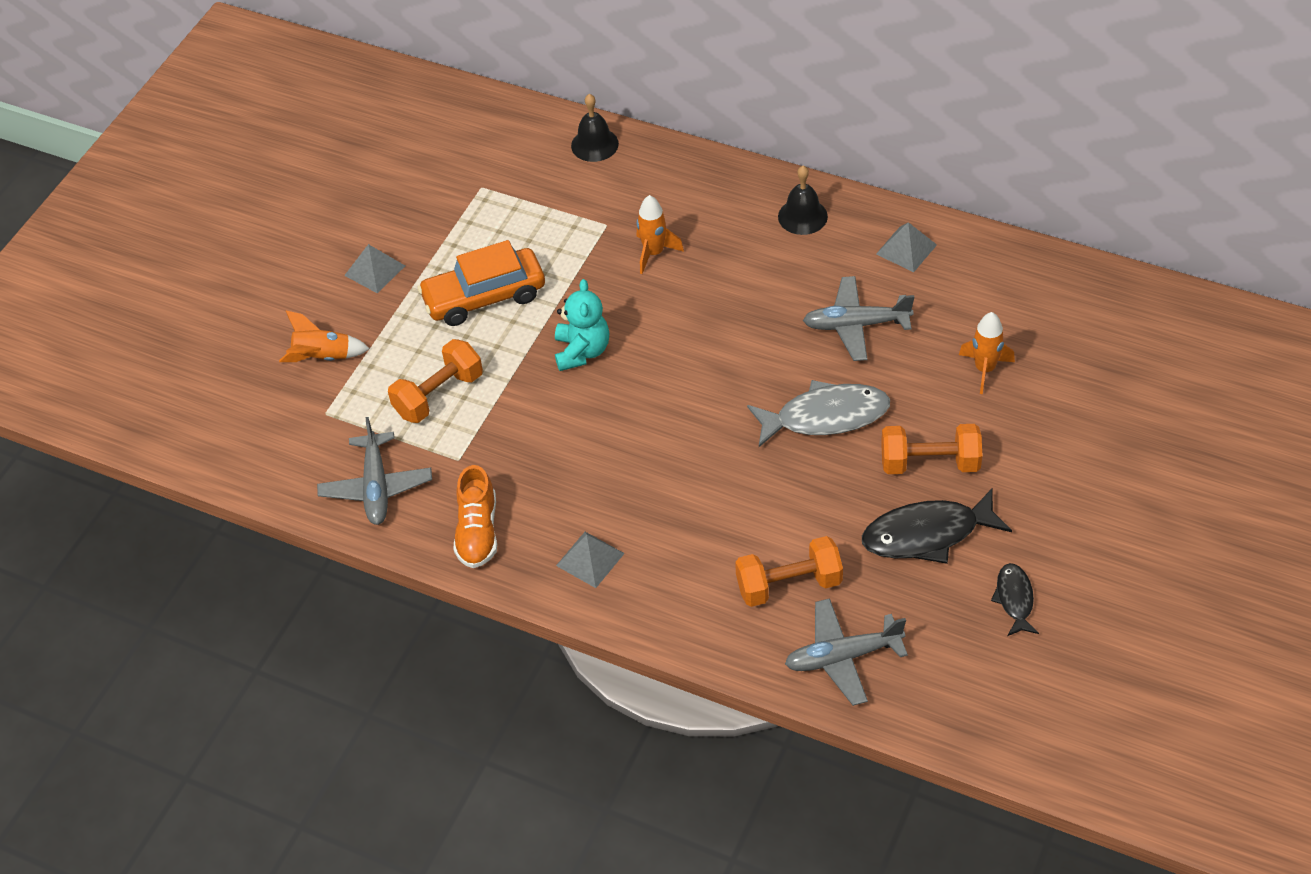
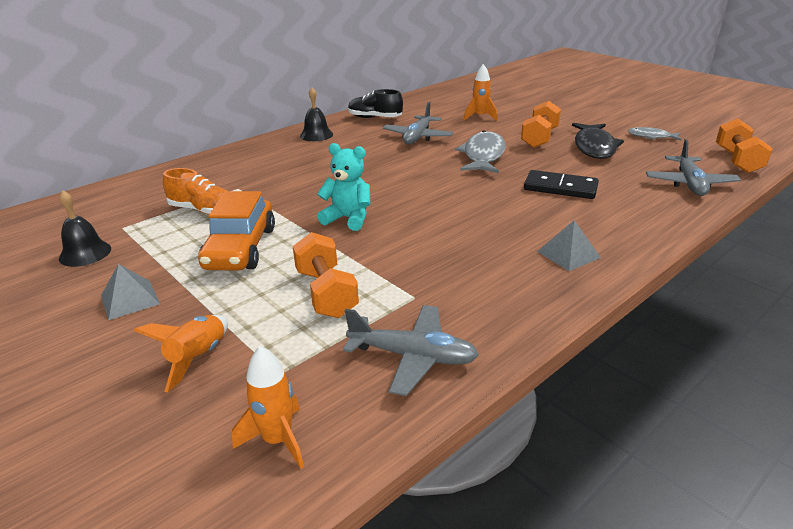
camera: 70 degrees left, 20 degrees down
orange shoe [453,465,497,568] -> orange shoe moved to [163,168,227,215]
black bell [571,94,619,162] -> black bell moved to [59,190,111,267]
orange rocket [637,195,684,274] -> orange rocket moved to [232,346,304,469]
orange dumbbell [735,536,843,607] -> orange dumbbell moved to [716,118,772,173]
grey pyramid [876,222,937,272] -> black shoe [348,89,403,118]
black fish [991,563,1039,636] -> grey fish [628,127,681,140]
none -> black domino [524,170,599,199]

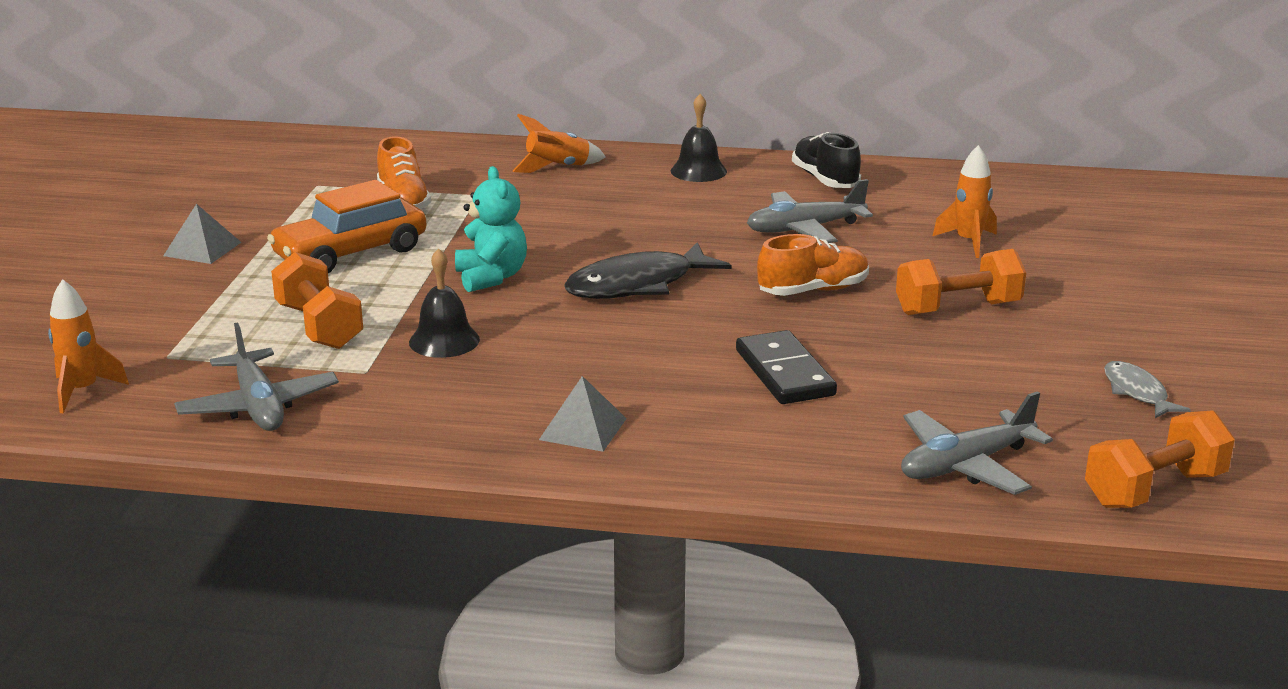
camera: 50 degrees right, 5 degrees down
black bell [59,190,111,267] -> black bell moved to [409,248,480,358]
orange rocket [134,315,228,393] -> orange rocket moved to [513,114,606,173]
orange dumbbell [293,232,359,318] -> orange dumbbell turned 60 degrees counterclockwise [271,252,363,349]
grey fish [455,131,506,173] -> orange shoe [757,234,869,296]
black fish [572,123,624,159] -> black fish moved to [564,242,731,299]

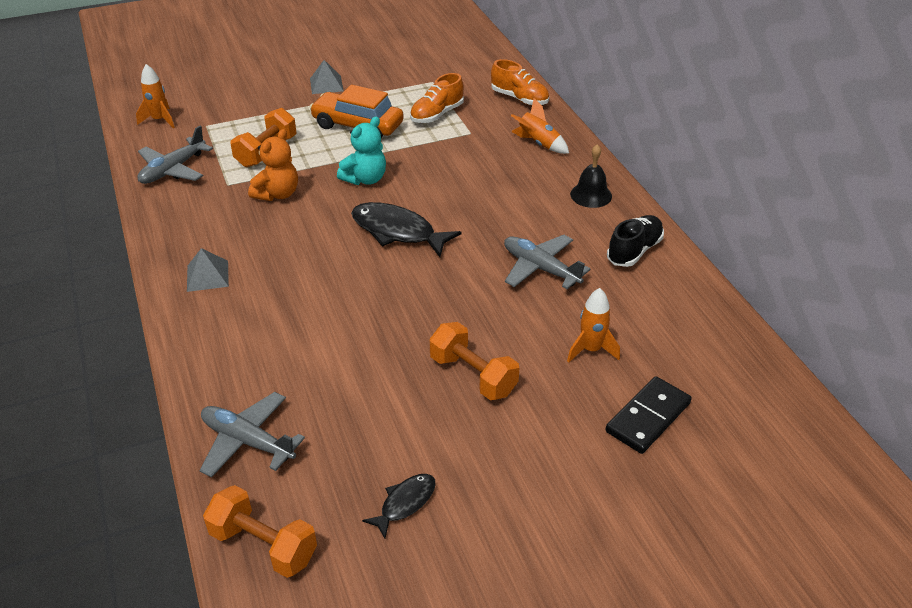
camera: 60 degrees right, 15 degrees up
black bell [409,248,480,358] -> orange teddy bear [248,129,298,201]
black domino [736,330,837,404] -> black domino moved to [606,376,692,454]
orange shoe [757,234,869,296] -> orange shoe moved to [491,59,549,105]
grey fish [1104,361,1191,418] -> black fish [362,474,436,538]

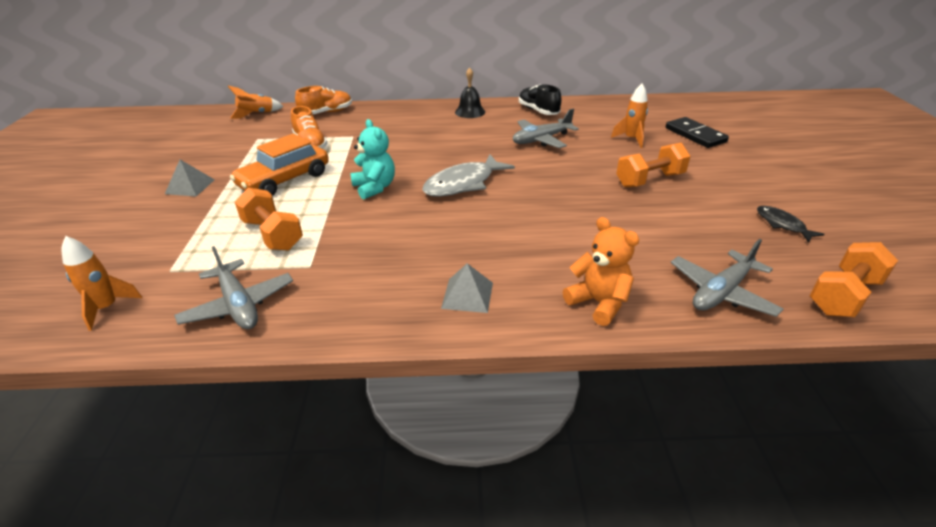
camera: 70 degrees left, 5 degrees down
orange teddy bear [248,129,298,201] -> orange teddy bear moved to [563,217,639,326]
black fish [351,202,462,257] -> grey fish [422,155,515,197]
orange rocket [511,98,569,154] -> orange rocket moved to [228,86,284,119]

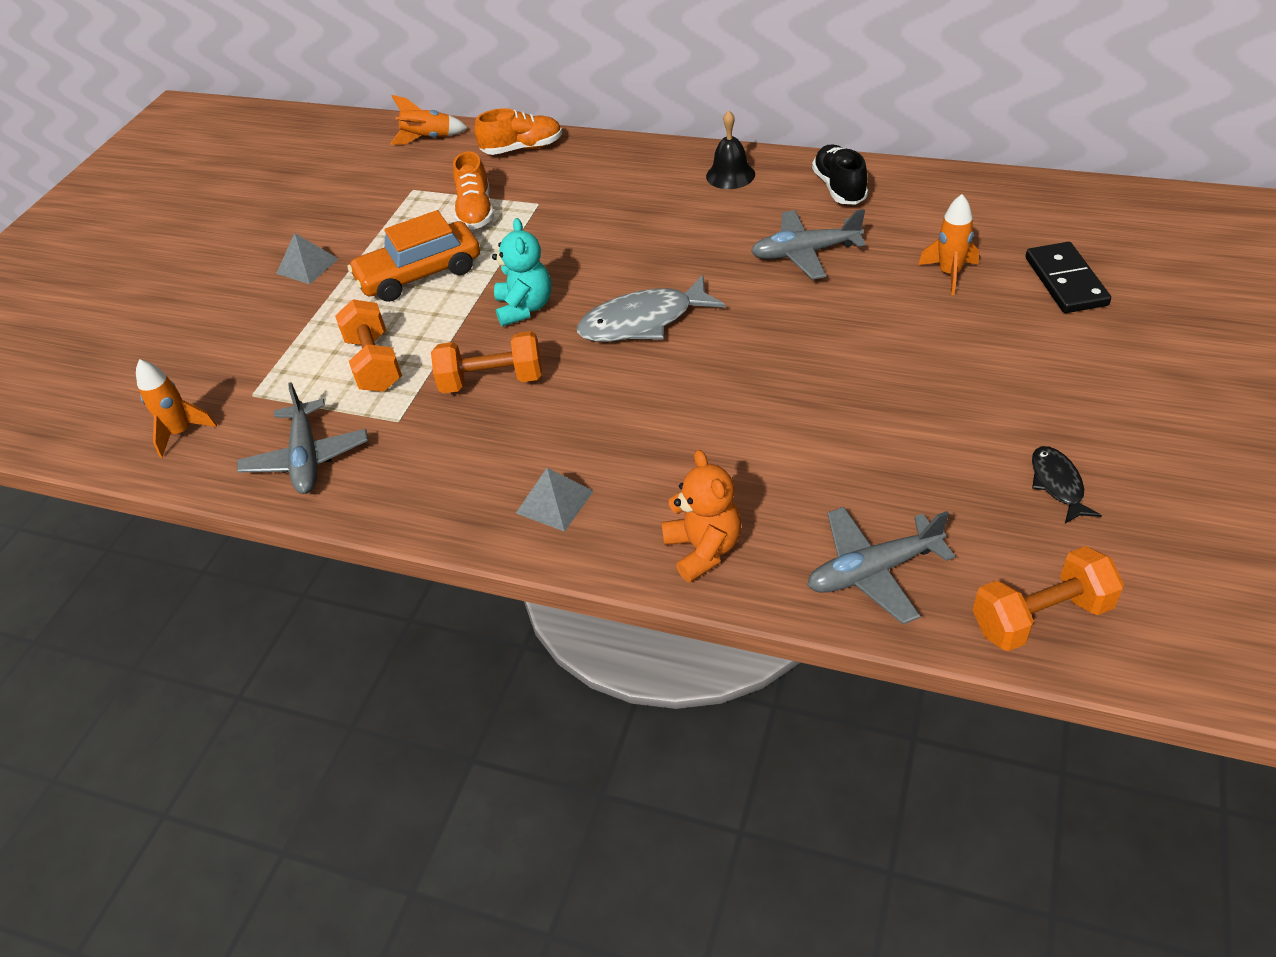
camera: 25 degrees right, 10 degrees up
orange dumbbell [616,143,691,187] -> orange dumbbell moved to [431,331,542,393]

